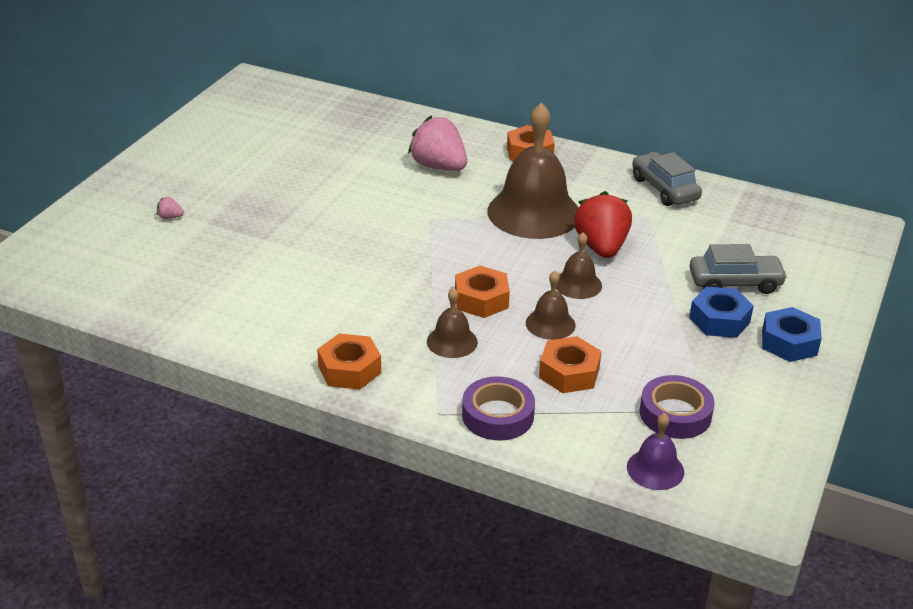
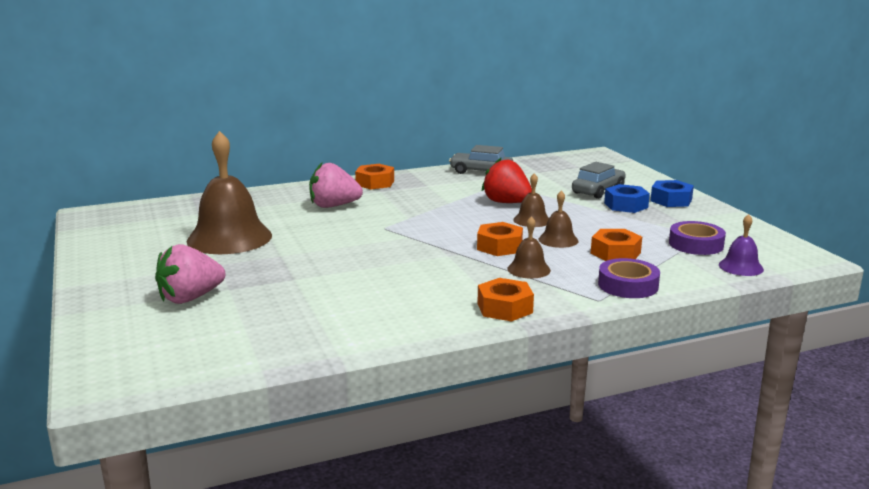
camera: 45 degrees left, 15 degrees down
pink strawberry [157,197,184,219] -> pink strawberry [155,244,225,304], size x2.49
brown bell [487,102,578,239] -> brown bell moved to [187,131,272,254]

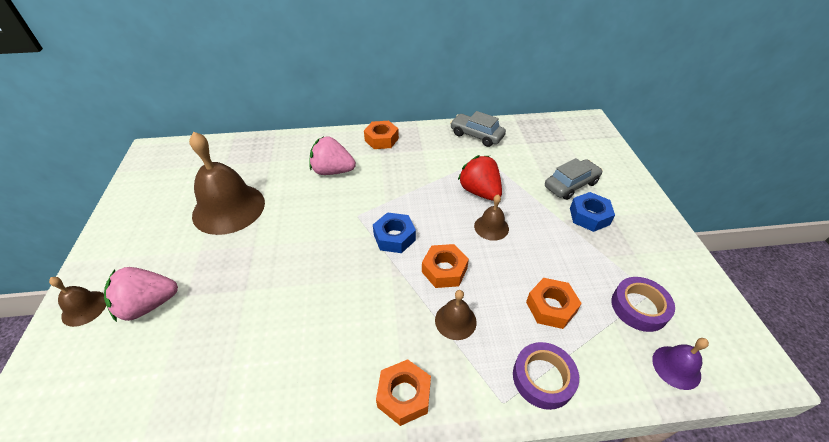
camera: 15 degrees right, 25 degrees up
brown bell [539,190,579,248] -> brown bell moved to [49,277,106,327]
blue nut [650,180,694,207] -> blue nut moved to [373,212,416,253]

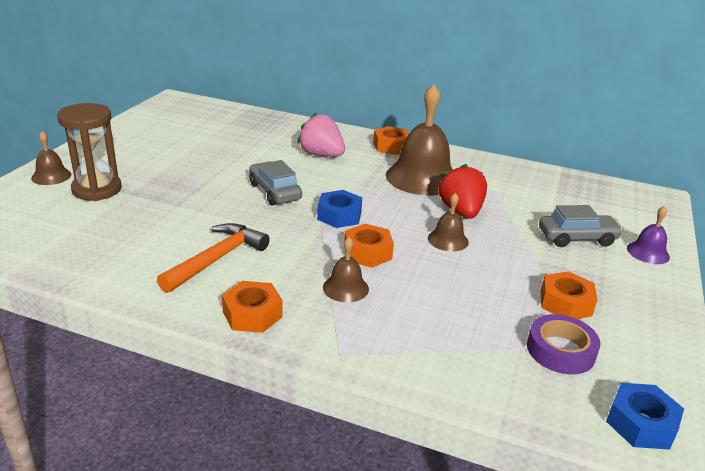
camera: 25 degrees right, 15 degrees down
pink strawberry [104,267,178,322] -> brown hourglass [57,103,122,201]
brown bell [189,131,265,235] -> brown bell moved to [386,84,453,196]
grey car [450,111,506,147] -> grey car moved to [249,160,302,205]
purple tape [513,342,579,410] -> none
orange nut [526,278,582,329] -> orange nut moved to [540,271,598,319]
blue nut [570,192,615,232] -> blue nut moved to [606,383,684,450]
purple bell [652,338,709,390] -> purple bell moved to [627,206,670,264]
none -> orange hammer [157,223,270,293]

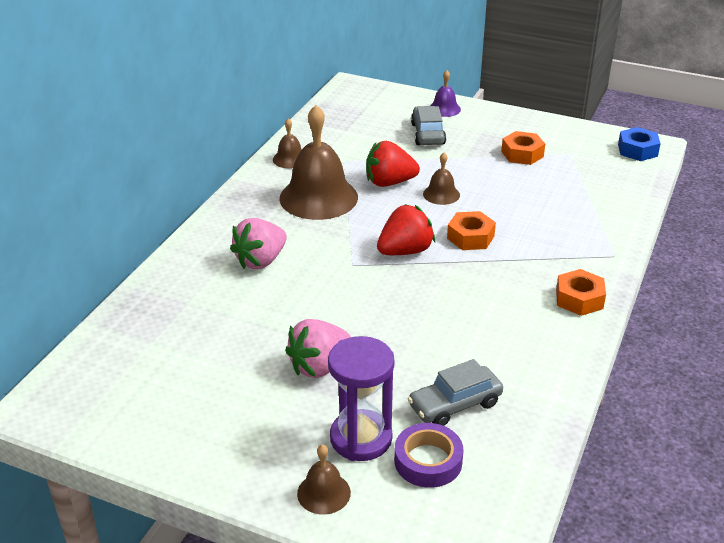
camera: 85 degrees left, 5 degrees up
brown hourglass [57,103,122,201] -> purple hourglass [328,336,394,461]
orange hammer [157,223,270,293] -> none
grey car [249,160,302,205] -> grey car moved to [407,359,503,426]
blue nut [317,190,362,228] -> red strawberry [377,204,435,255]
brown bell [323,237,369,302] -> brown bell moved to [273,118,302,168]
orange nut [373,126,409,155] -> none
purple tape [527,314,600,374] -> purple tape moved to [394,423,464,488]
none -> pink strawberry [285,319,351,378]

